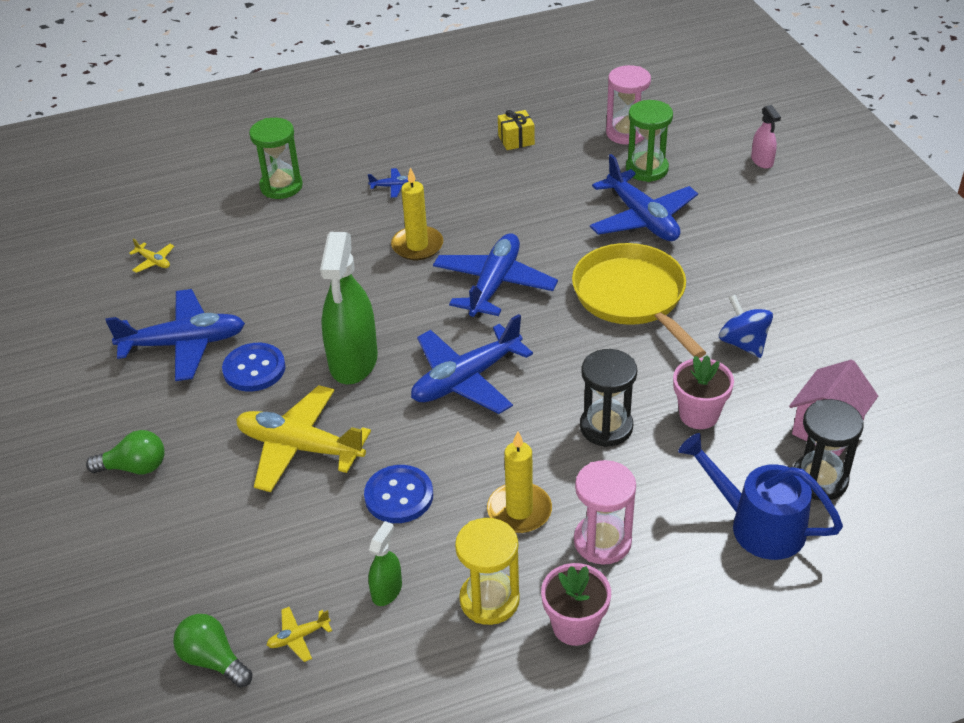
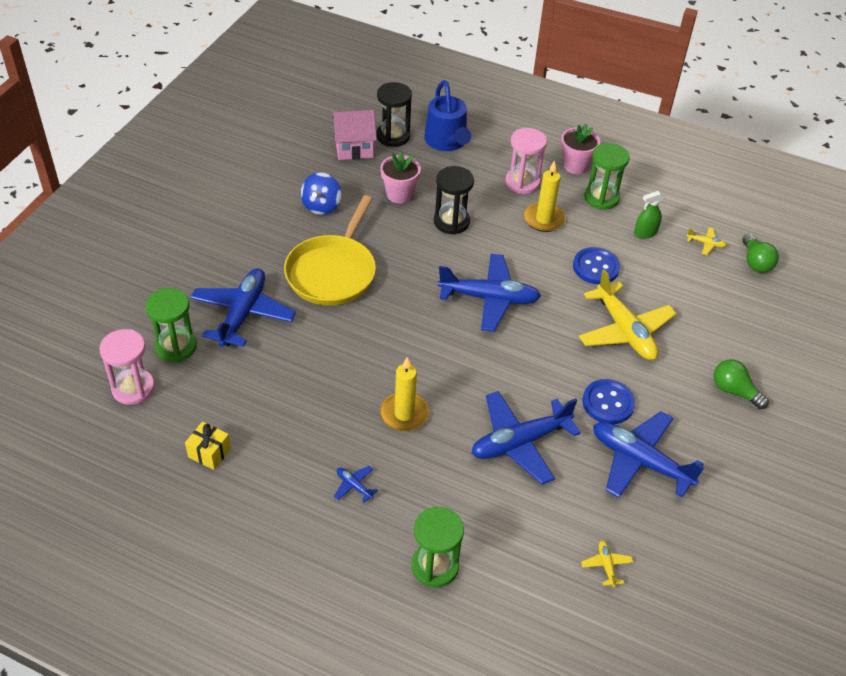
camera: 140 degrees left, 5 degrees up
green spray bottle [320,232,378,384] -> none
blue plane [433,233,558,318] -> blue plane moved to [472,391,581,485]
yellow hourglass [455,518,520,625] -> green hourglass [584,143,630,210]
pink spray bottle [751,105,781,169] -> none

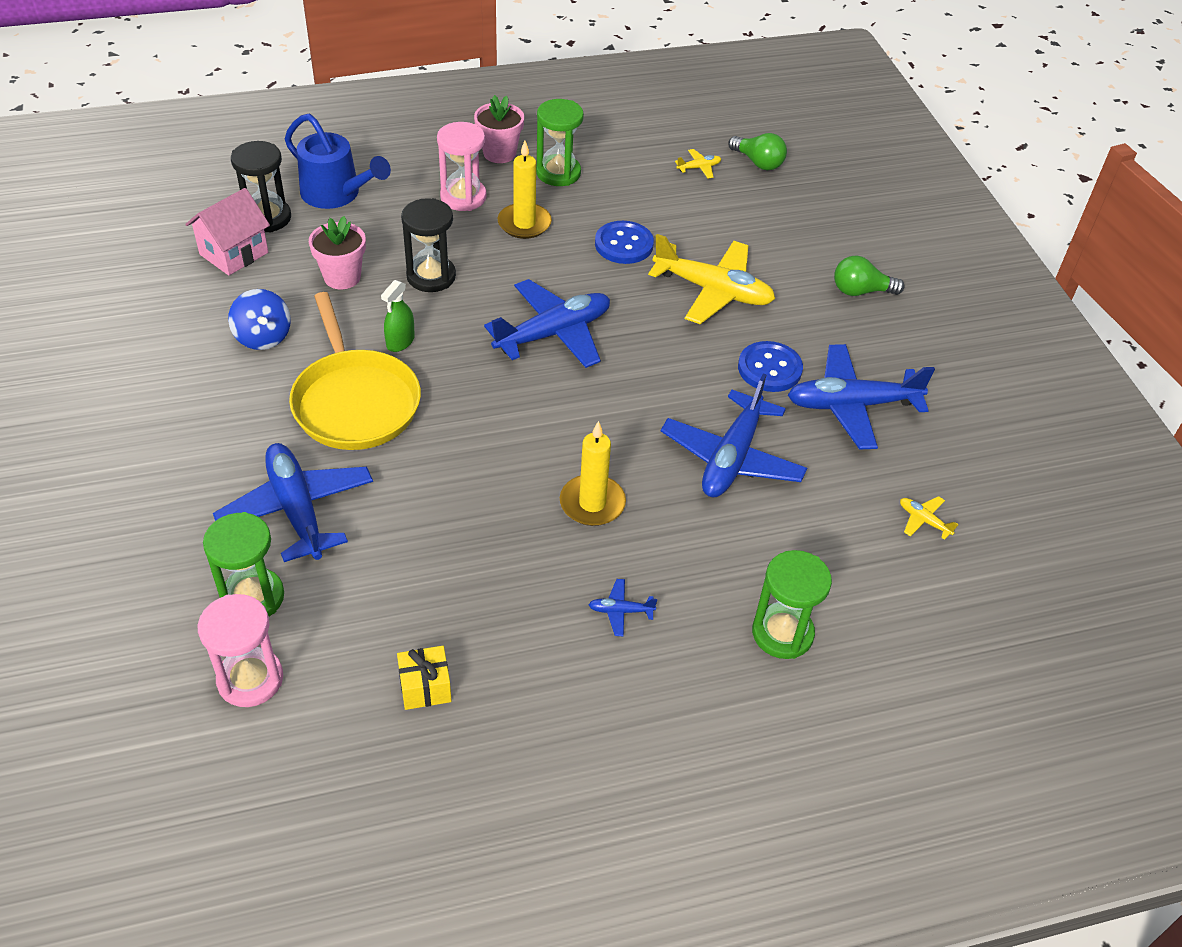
camera: 40 degrees left, 0 degrees up
green spray bottle [634,191,664,239] -> green spray bottle moved to [381,280,415,352]

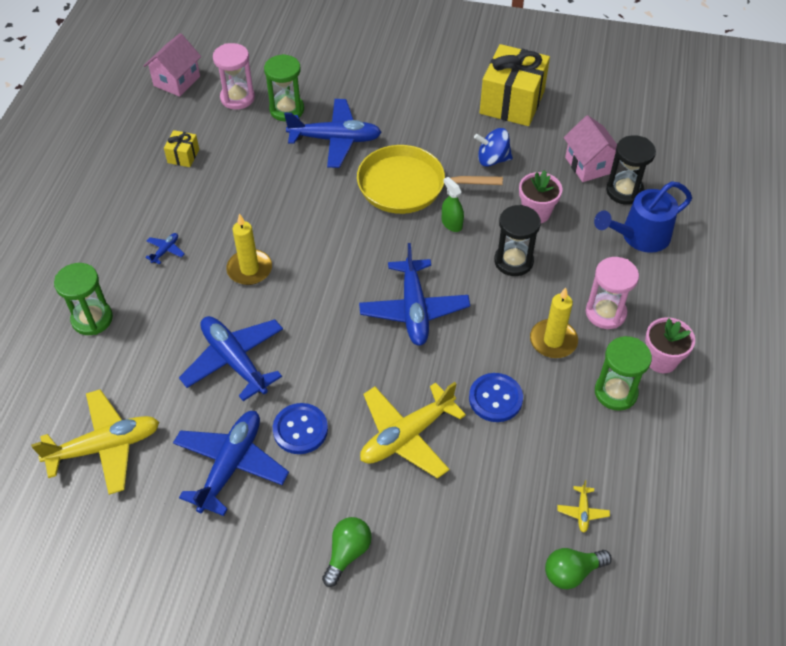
camera: 120 degrees right, 5 degrees up
yellow plane [900,496,958,540] -> yellow plane [31,389,159,495], size x2.42
none -> pink house [143,33,201,97]
none -> yellow gift [480,44,550,126]

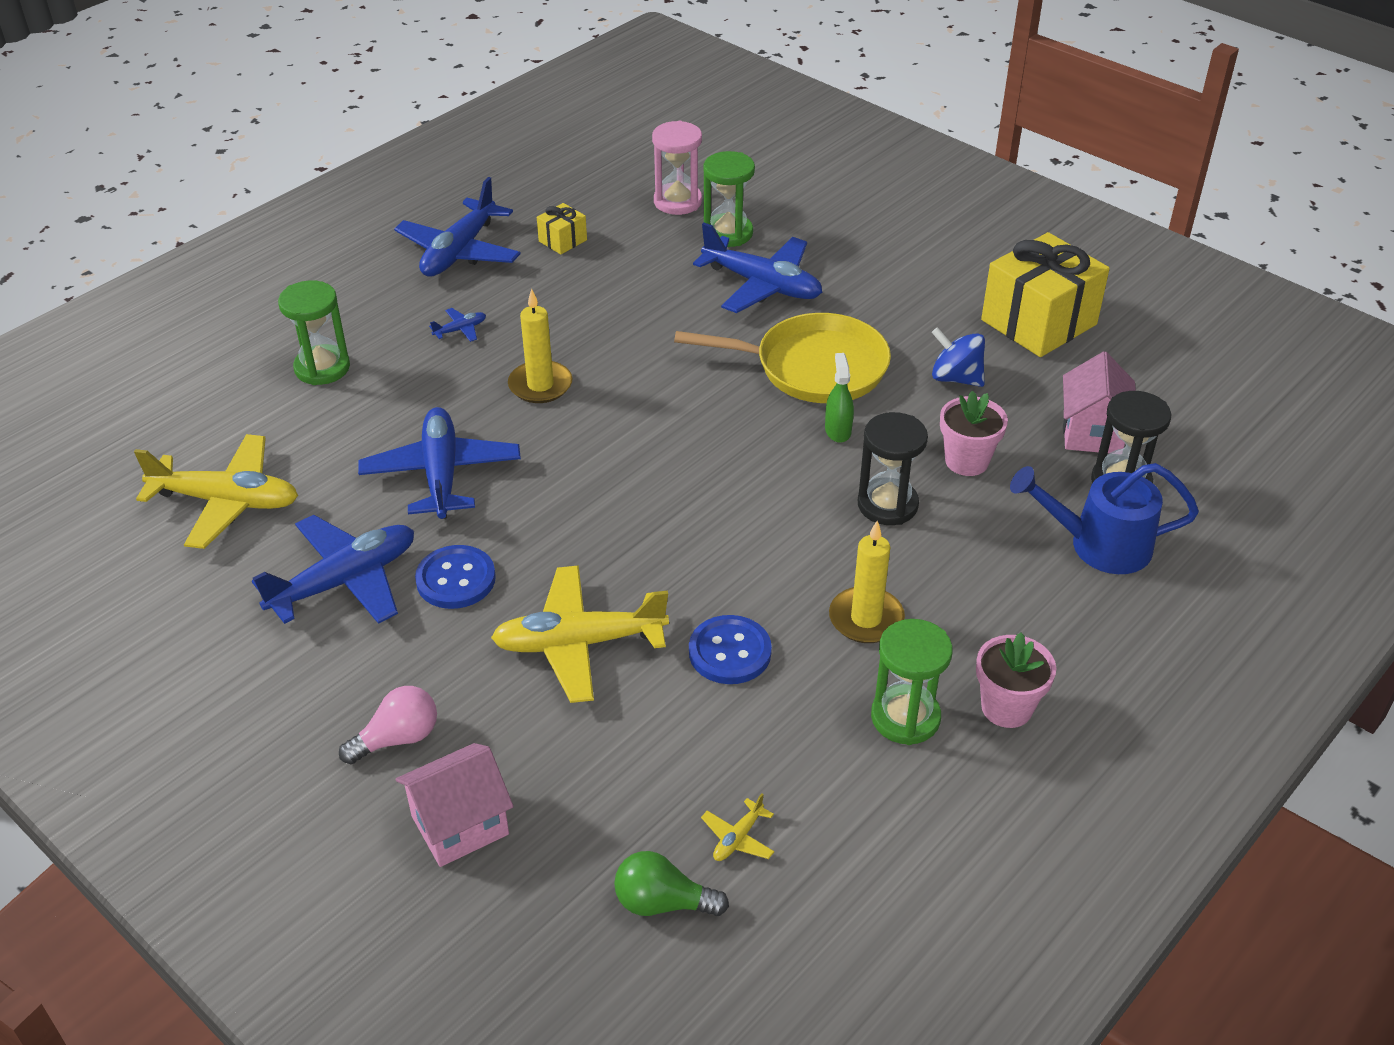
camera: 30 degrees right, 10 degrees down
pink house [143,33,201,97] -> pink house moved to [396,743,514,867]
green light bulb [322,517,372,587] -> pink light bulb [339,686,437,764]
yellow pan [357,145,503,214] -> yellow pan turned 150 degrees clockwise [674,313,891,403]
blue plane [359,243,470,346] -> blue plane moved to [394,177,521,277]
pink hourglass [586,257,639,329] -> none

